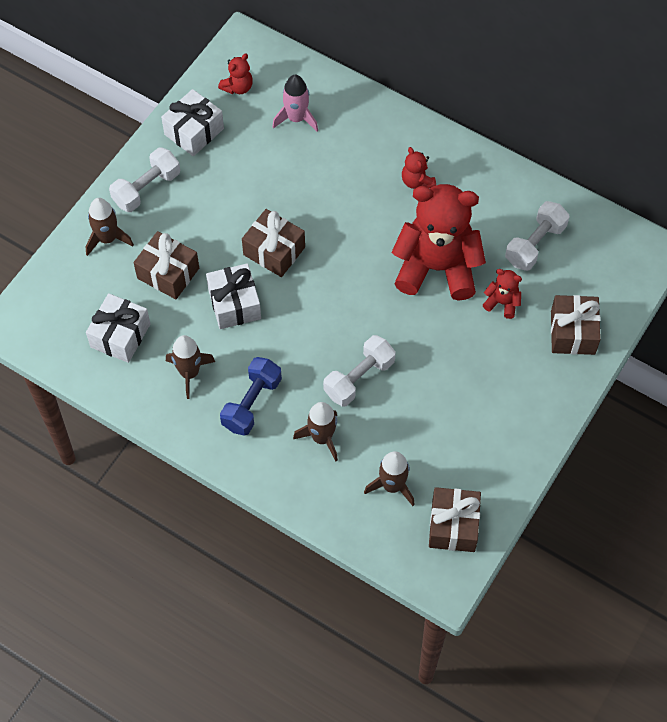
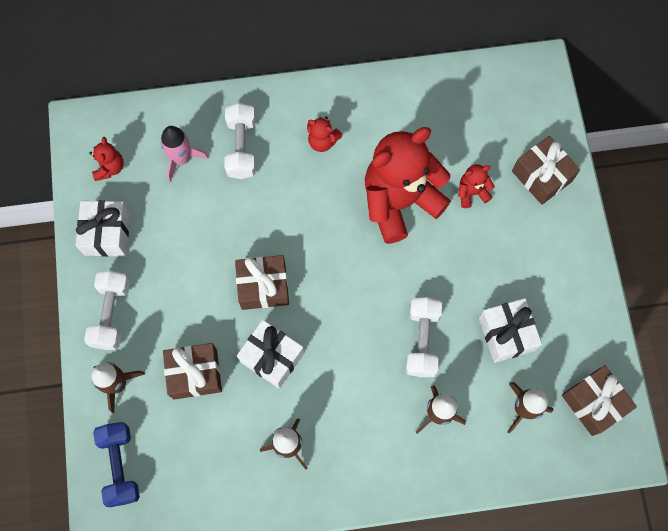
camera: 40 degrees left, 10 degrees up
white gift [86,293,150,363] -> white gift moved to [479,298,542,363]
blue dumbbell [220,357,282,436] -> blue dumbbell moved to [93,422,140,507]
white dumbbell [505,201,569,271] -> white dumbbell moved to [225,103,256,179]

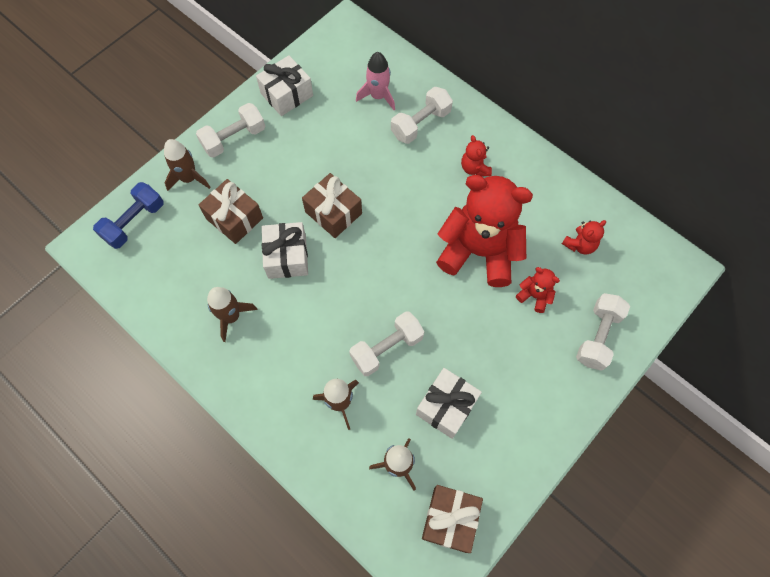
camera: 50 degrees right, 5 degrees down
red teddy bear [90,137,124,181] -> red teddy bear moved to [562,220,606,254]
brown gift [512,136,580,205] -> white dumbbell [576,293,630,371]

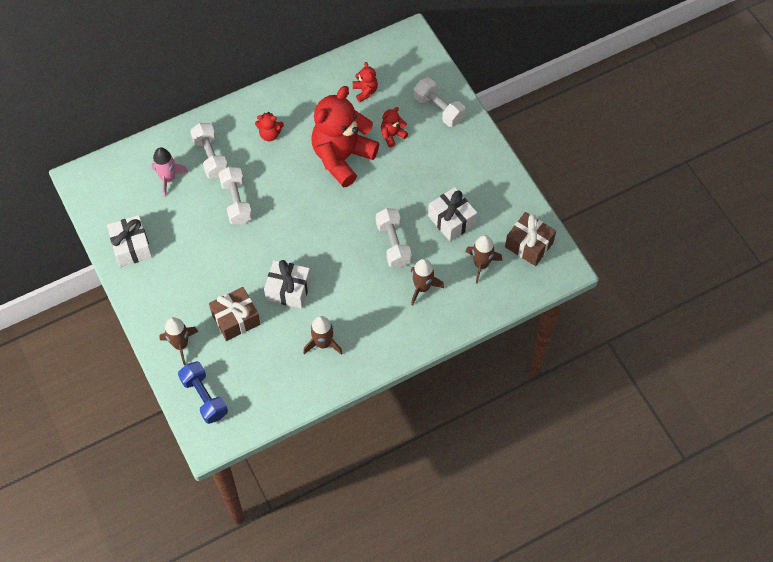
camera: 70 degrees left, 5 degrees down
white dumbbell [196,103,265,158] -> white dumbbell moved to [218,167,252,225]
brown gift [302,173,362,238] -> none

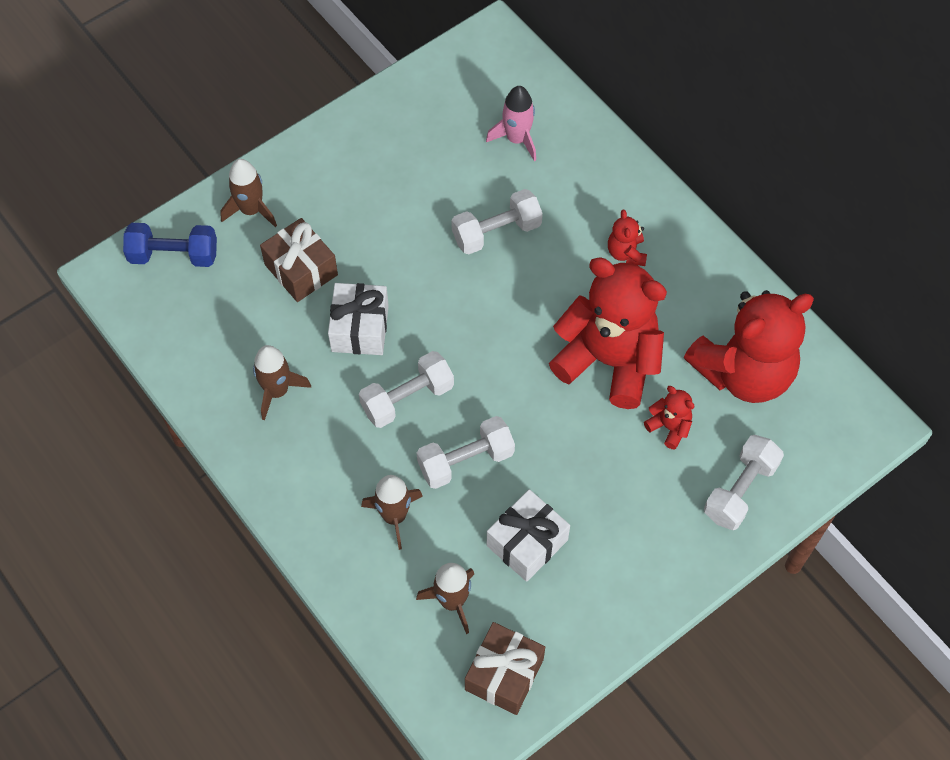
camera: 80 degrees right, 0 degrees up
white gift [107,215,152,267] -> none
blue dumbbell [178,361,228,424] -> blue dumbbell turned 45 degrees clockwise [123,223,217,267]
white dumbbell [190,123,228,178] -> white dumbbell moved to [359,351,454,428]
red teddy bear [353,62,378,102] -> red teddy bear [684,290,814,403], size x2.40

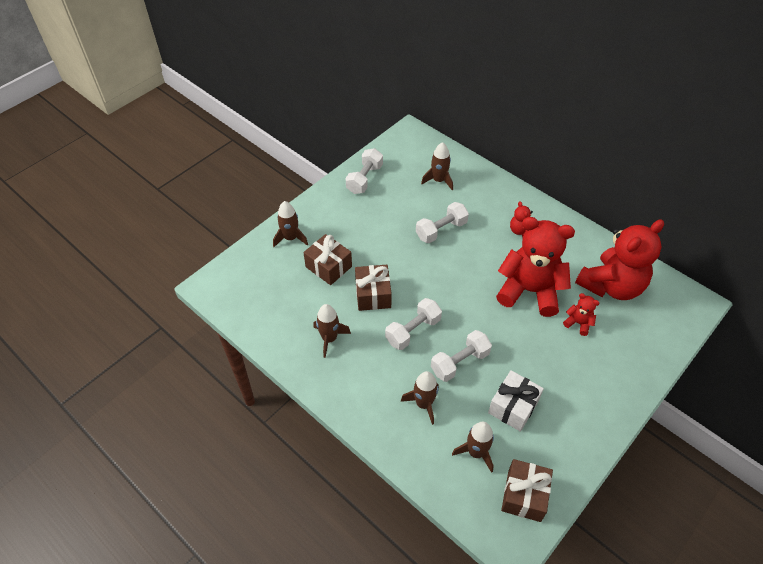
camera: 10 degrees left, 10 degrees down
blue dumbbell [123,223,217,267] -> none
white gift [328,283,389,355] -> brown gift [355,265,392,311]
pink rocket [486,86,536,161] -> brown rocket [421,142,453,190]
white dumbbell [704,435,784,530] -> white dumbbell moved to [345,148,383,194]

